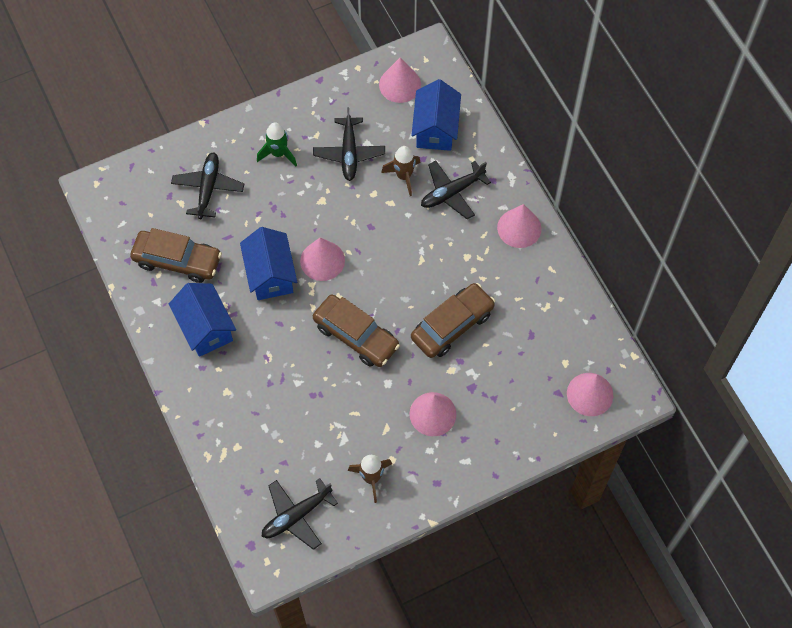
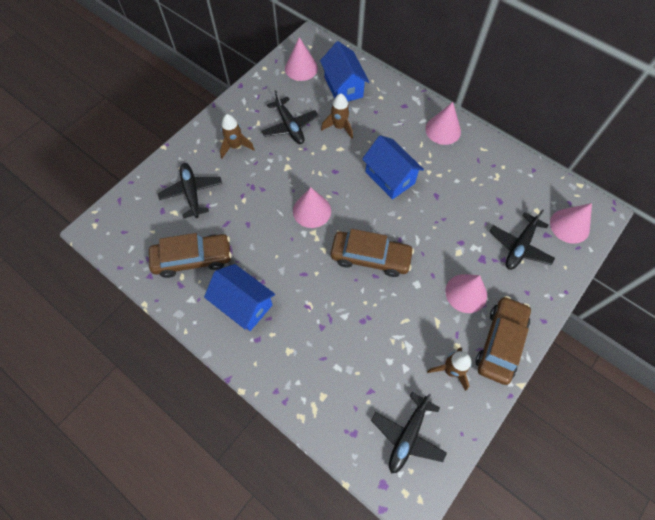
camera: 25 degrees left, 0 degrees up
blue house [240,227,297,300] -> blue house moved to [362,135,424,200]
green rocket [257,122,297,167] -> brown rocket [220,114,255,158]
brown car [411,283,495,358] -> brown car moved to [476,296,531,385]
black plane [421,161,491,219] -> black plane moved to [489,209,555,270]

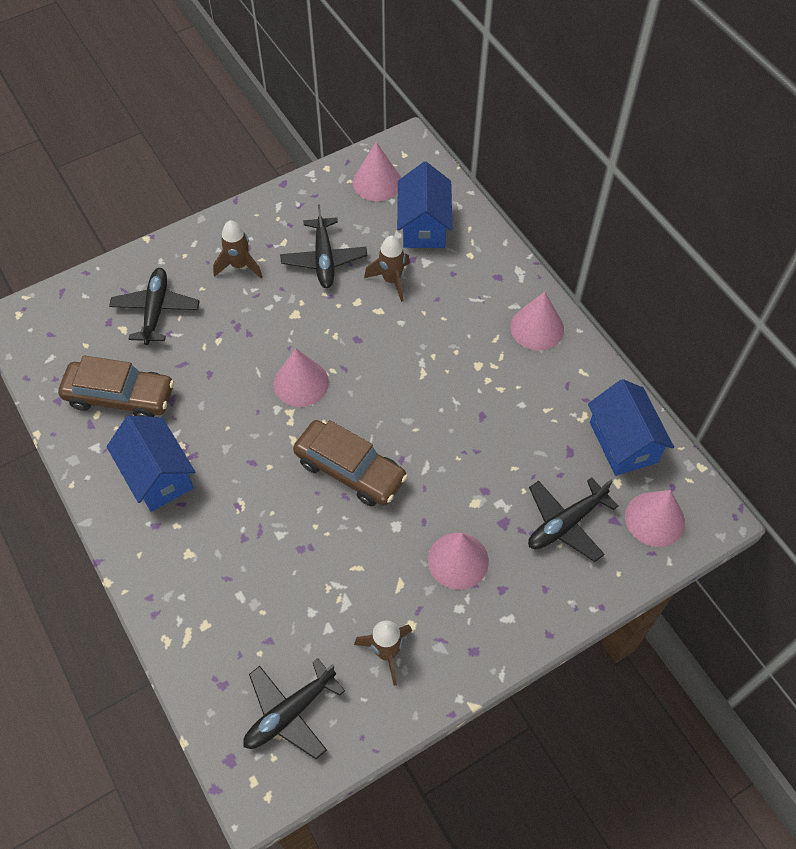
camera: 20 degrees right, 5 degrees down
blue house [362,135,424,200] -> blue house moved to [588,379,674,476]
brown car [476,296,531,385] -> none

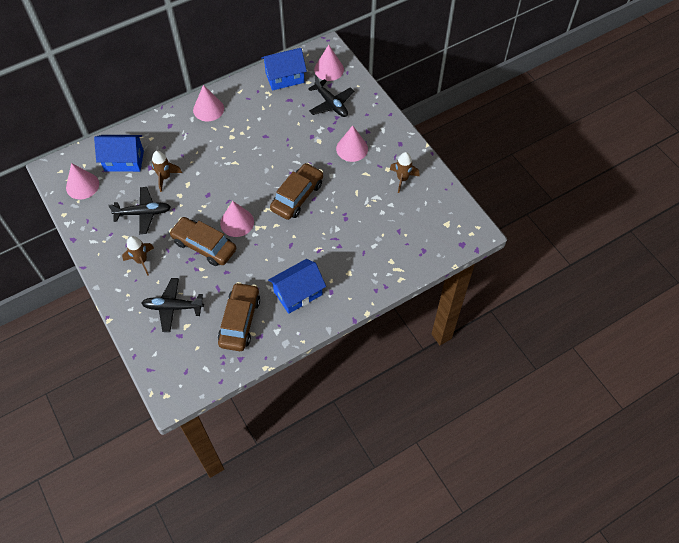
camera: 90 degrees left, 0 degrees up
black plane [243,658,345,759] -> none
none -> brown car [169,217,236,266]

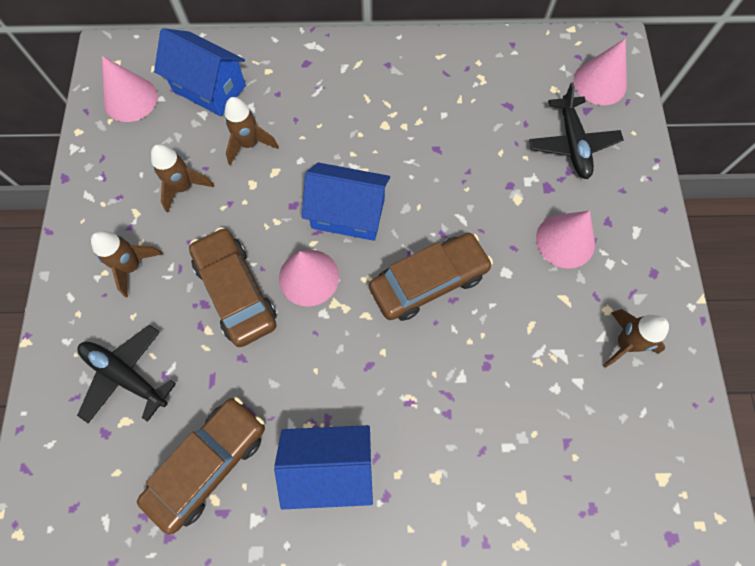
camera: 30 degrees right, 10 degrees up
black plane [108,187,171,234] -> brown rocket [151,144,214,213]
pink cone [193,85,224,121] -> none
blue house [261,48,307,91] -> blue house moved to [302,162,390,241]

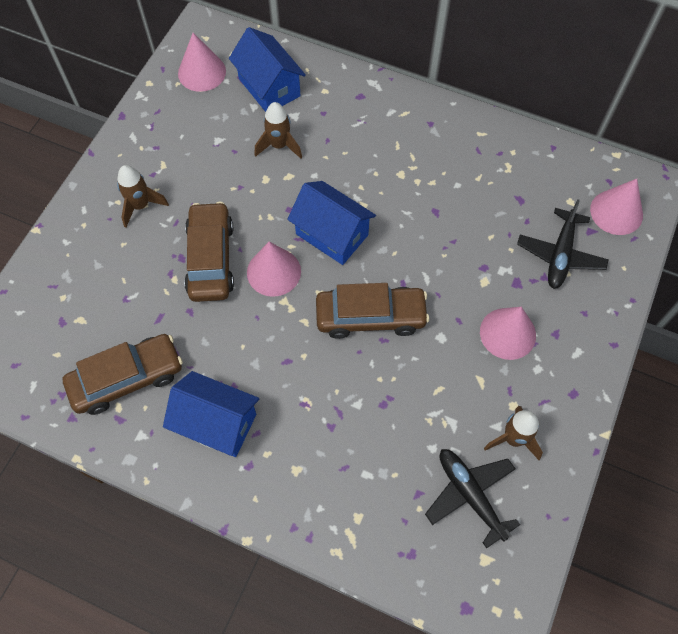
camera: 25 degrees right, 5 degrees down
black plane [77,325,176,423] -> black plane moved to [425,449,520,548]
brown rocket [151,144,214,213] -> none

